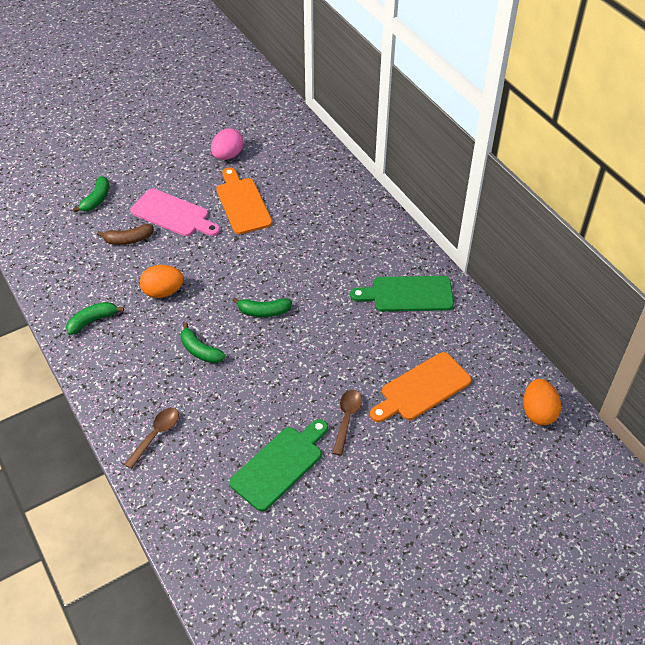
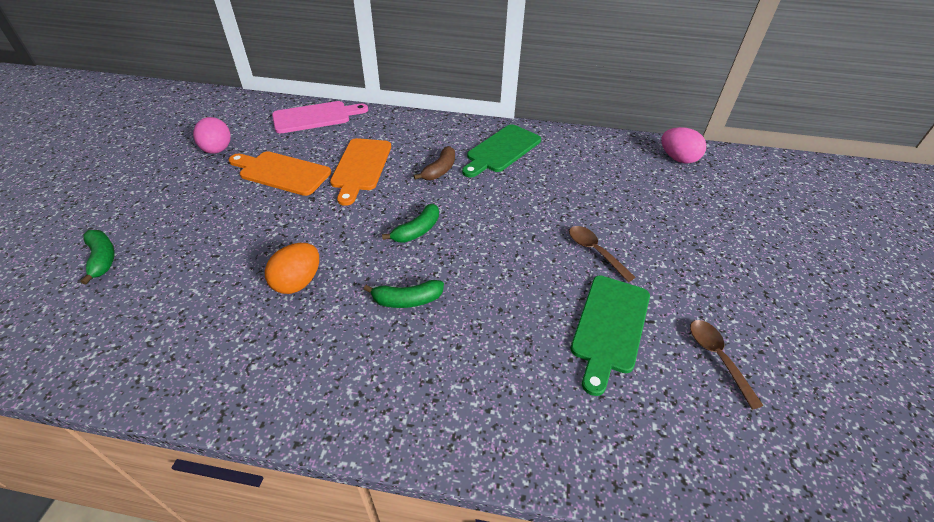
camera: 50 degrees left, 5 degrees down
green banana [66,302,124,335] -> none
brown banana [97,224,154,245] -> brown banana moved to [414,146,455,180]
brown spoon [124,408,179,469] -> brown spoon moved to [690,320,763,410]
pink cutting board [130,188,220,236] -> pink cutting board moved to [272,101,368,133]
green cutting board [229,419,328,512] -> green cutting board turned 150 degrees counterclockwise [571,275,650,396]
orange cutting board [370,352,471,422] -> orange cutting board moved to [330,138,391,206]
orange egg [523,379,561,425] -> pink egg [661,127,706,163]

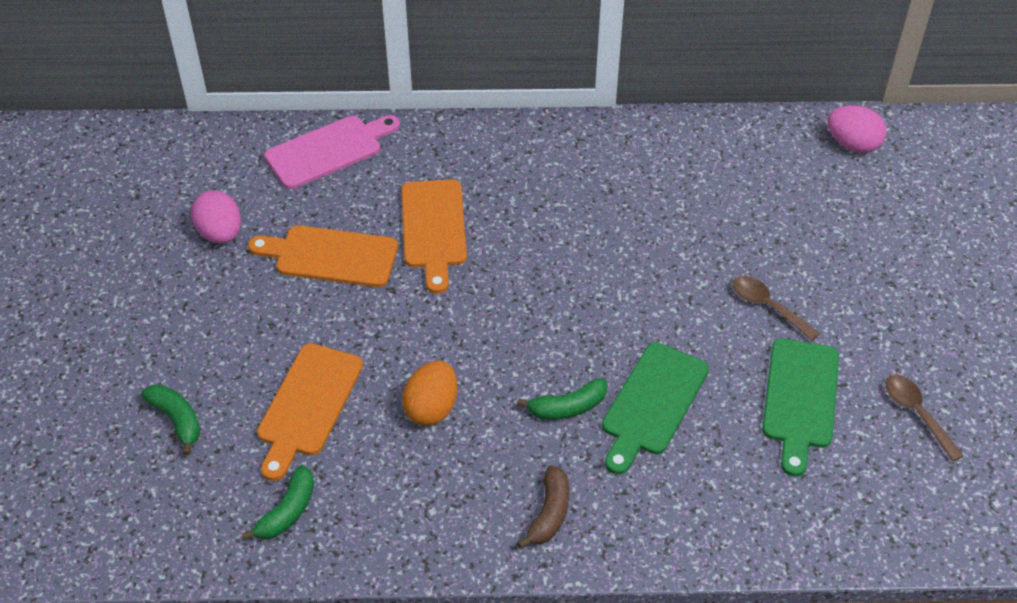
camera: 10 degrees left, 5 degrees up
green banana [382,204,439,243] -> green banana moved to [241,465,314,540]
brown banana [414,146,455,180] -> brown banana moved to [517,465,569,549]
green cutting board [462,124,541,178] -> green cutting board moved to [602,342,709,474]
none -> orange cutting board [257,343,363,481]

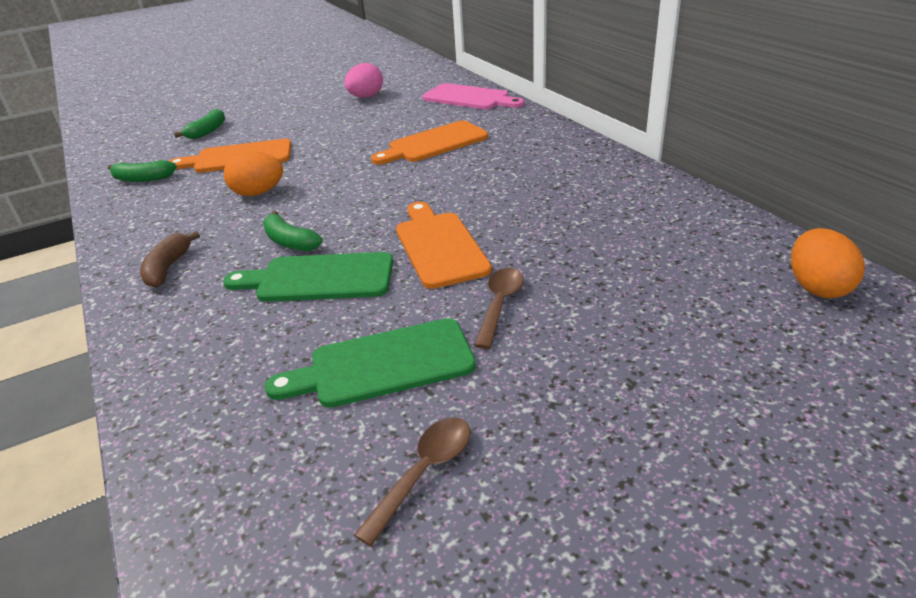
camera: 65 degrees right, 15 degrees down
orange cutting board [248,225,398,287] -> orange cutting board moved to [396,202,492,289]
brown banana [517,465,569,549] -> brown banana turned 105 degrees clockwise [140,231,200,288]
pink egg [827,105,886,153] -> orange egg [791,228,865,298]

